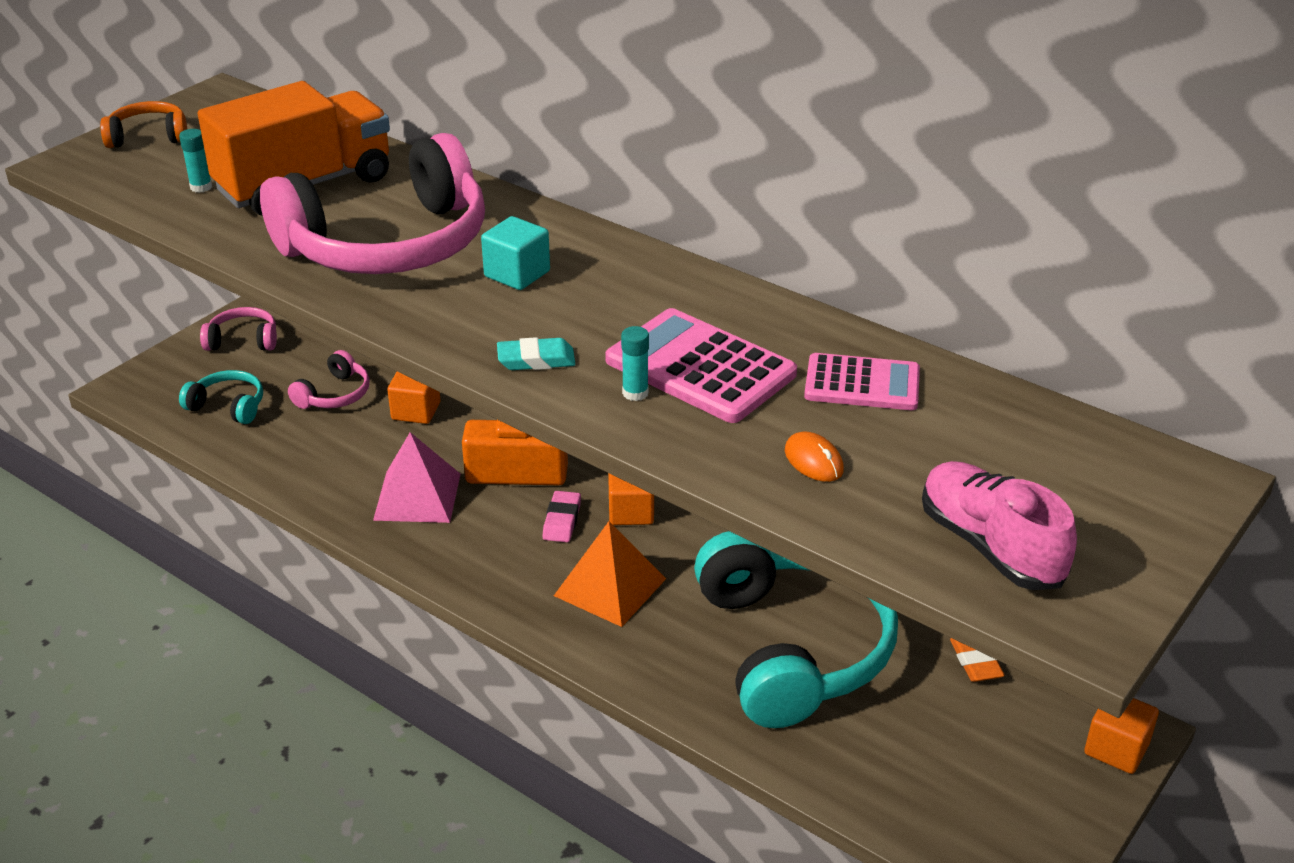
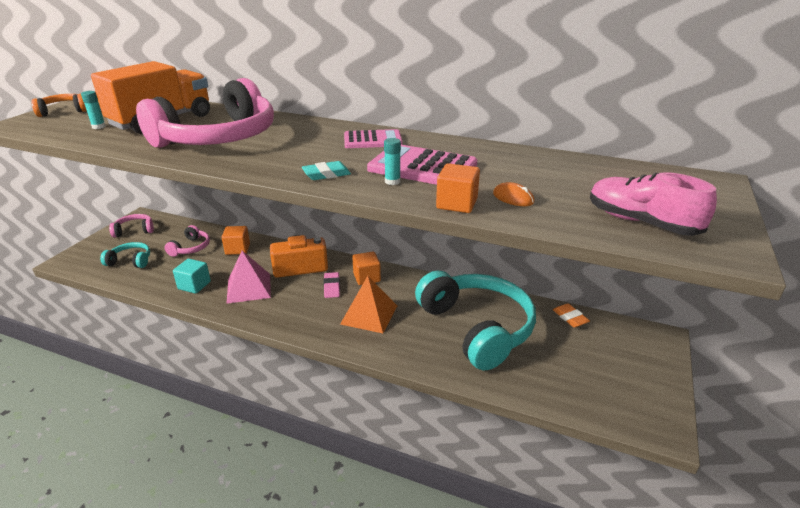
camera: 15 degrees left, 5 degrees down
turquoise cube [481,216,550,290] -> turquoise cube moved to [173,259,211,294]
pink calculator [804,353,920,410] -> pink calculator moved to [344,129,403,148]
orange cube [1084,698,1159,774] -> orange cube moved to [436,163,480,213]

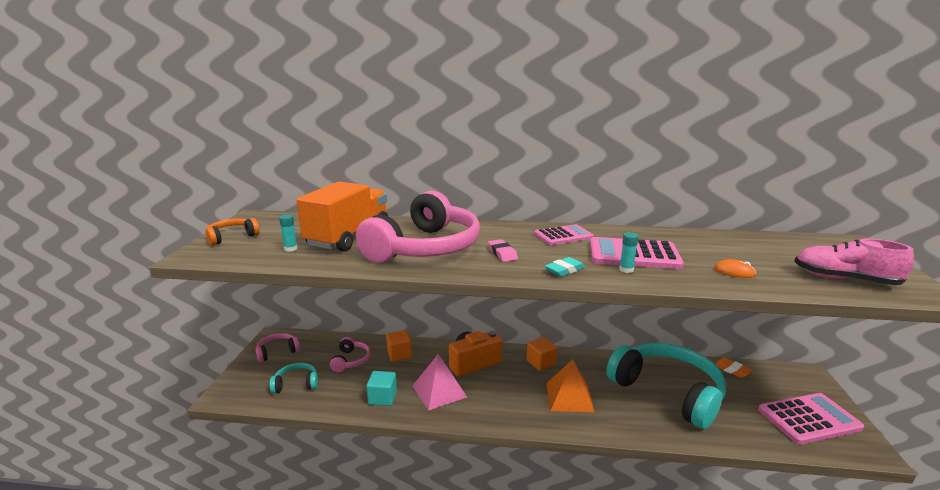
camera: 15 degrees left, 10 degrees down
pink eraser [324,272,340,298] -> pink eraser moved to [488,239,518,262]
orange cube [436,163,480,213] -> none
none -> pink calculator [758,393,864,445]

